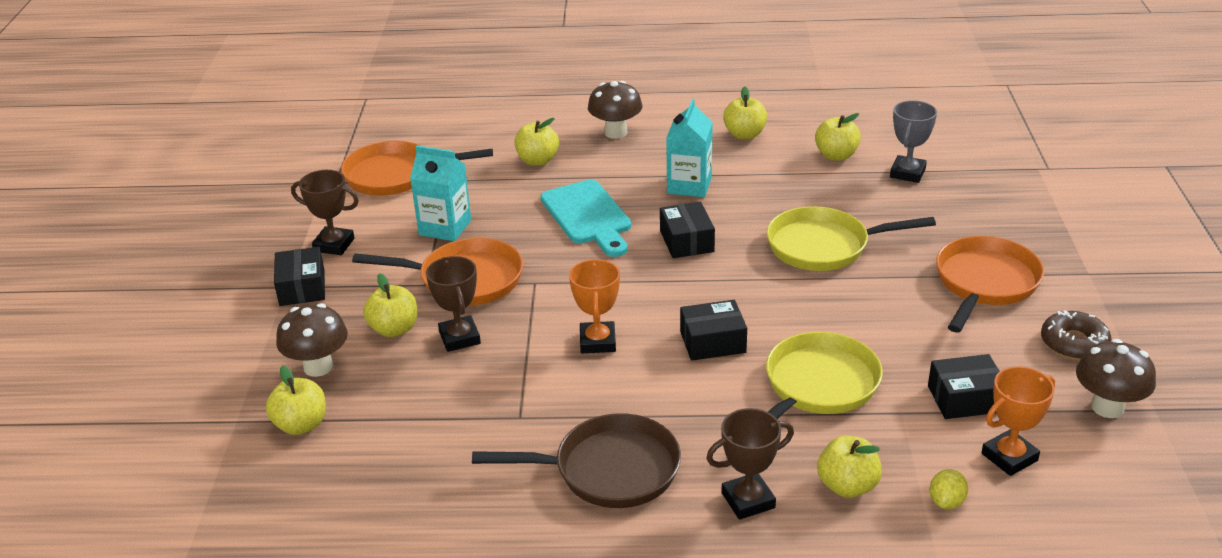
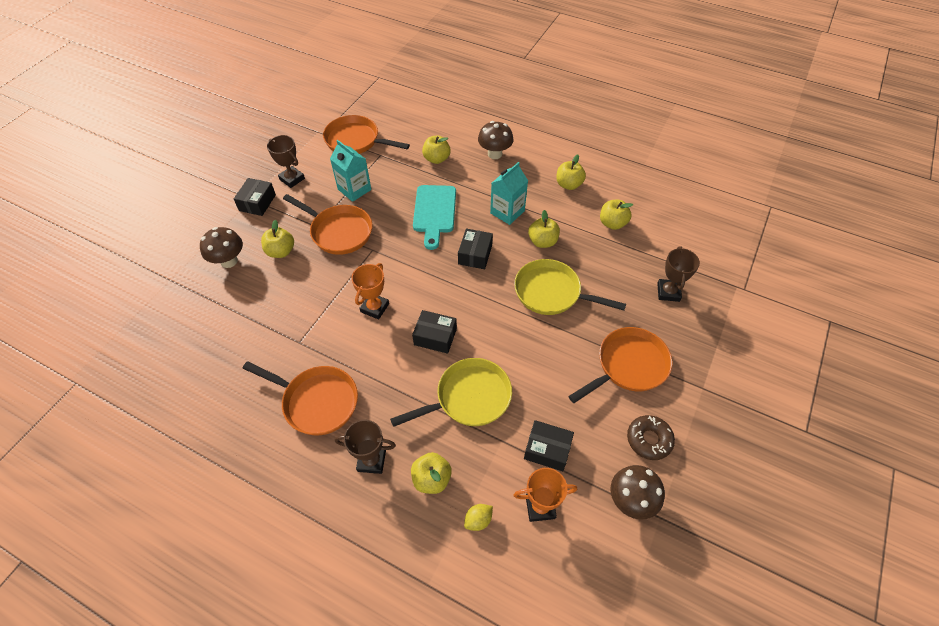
camera: 25 degrees right, 20 degrees up
yellow apple [266,365,326,435] -> yellow apple moved to [528,210,560,248]
brown trophy [426,256,481,352] -> brown trophy moved to [657,246,700,302]
brown pan [472,413,681,508] -> orange pan [243,361,358,435]
grey trophy [890,100,937,183] -> none

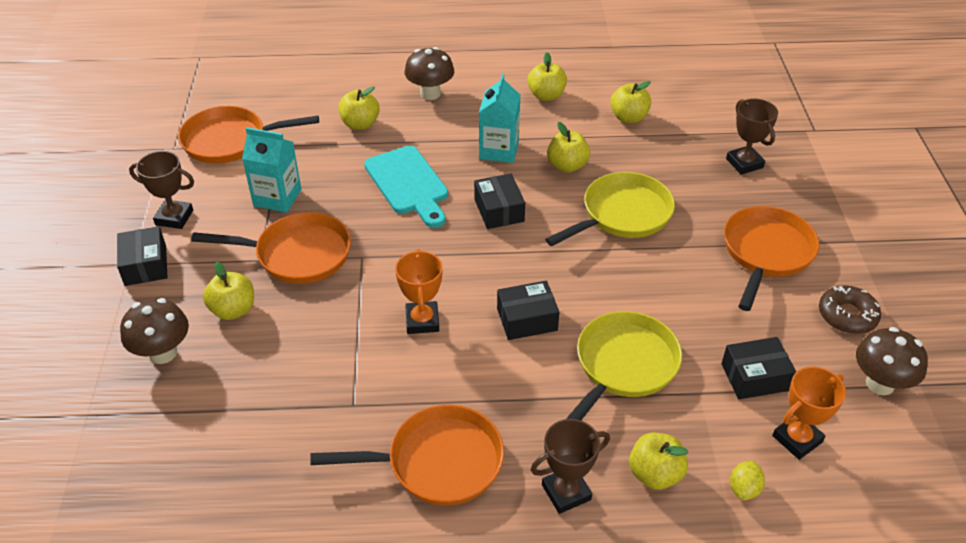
camera: 30 degrees left, 10 degrees down
yellow pan [514,259,626,315] -> yellow pan turned 150 degrees clockwise [545,172,675,246]

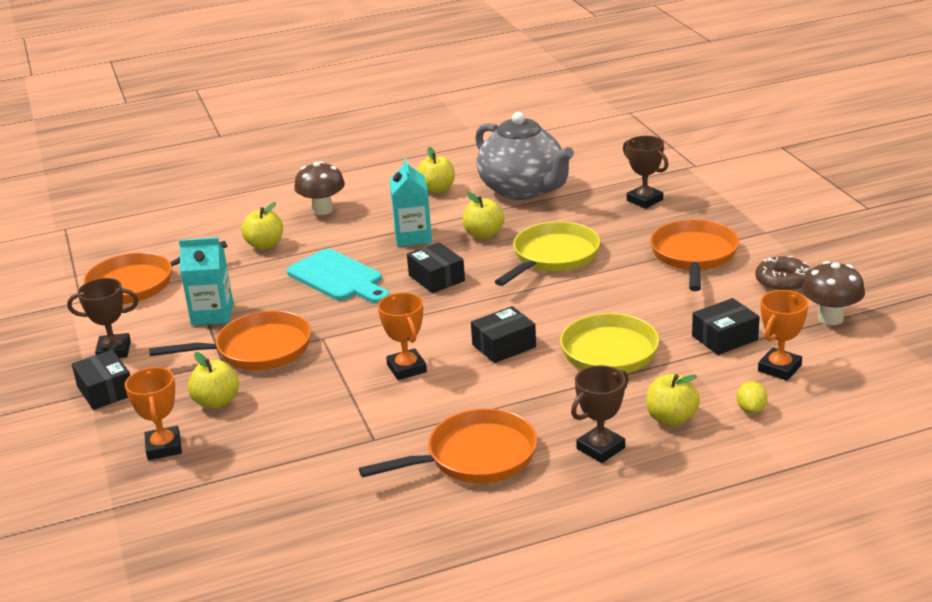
camera: 15 degrees left, 15 degrees down
brown mushroom [120,298,189,364] -> orange trophy [125,367,182,460]
yellow apple [610,81,651,123] -> grey teapot [475,112,574,200]

